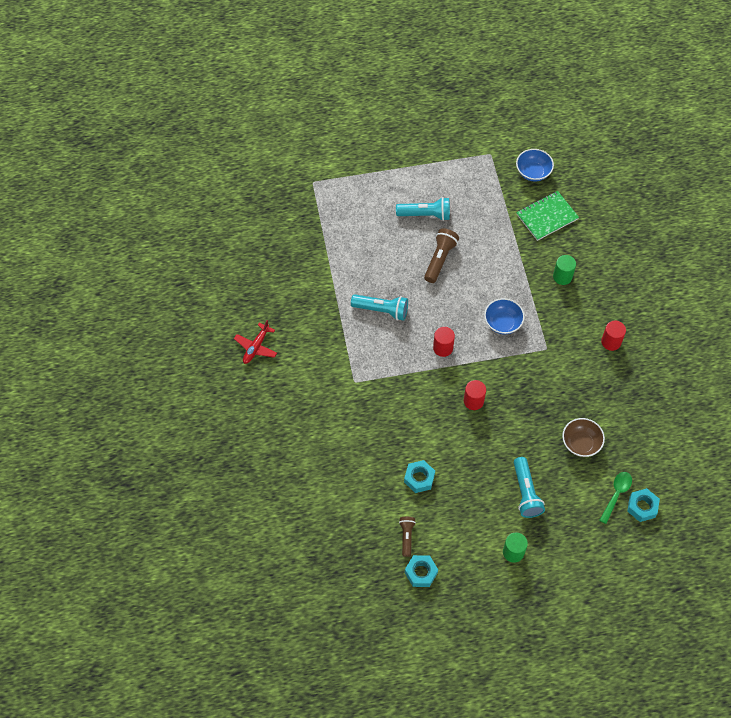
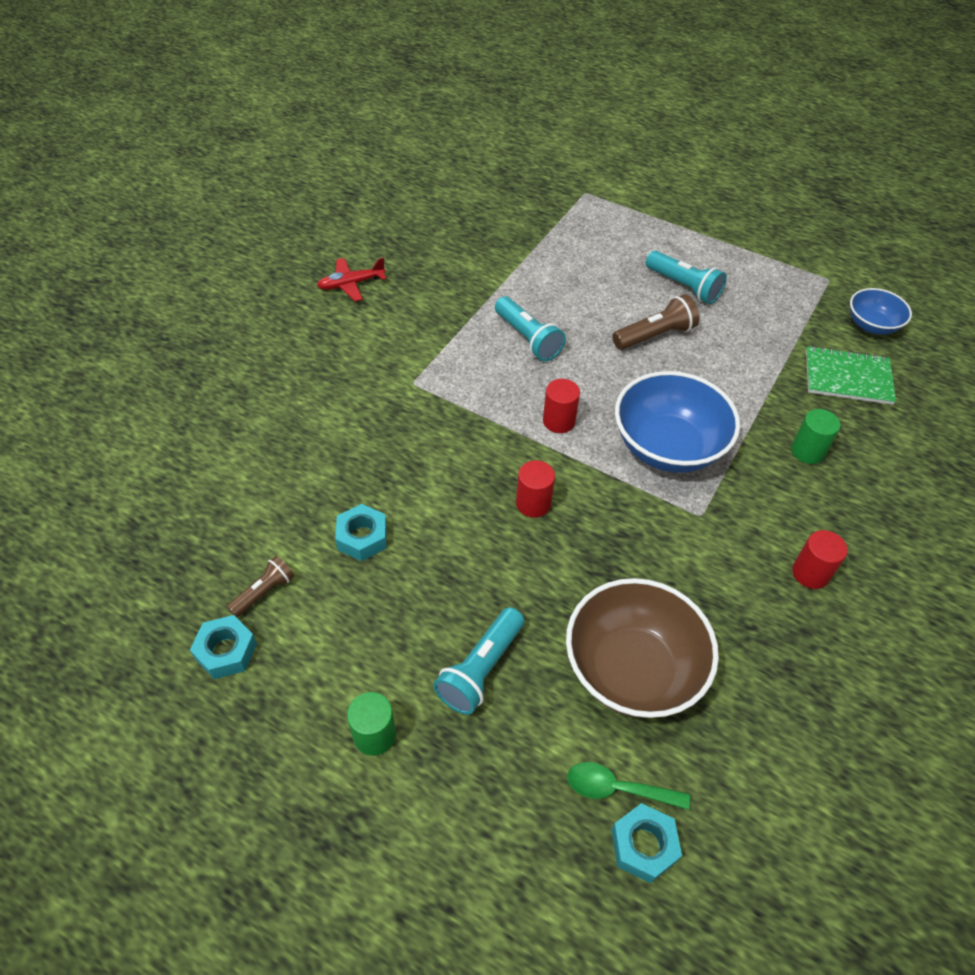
camera: 40 degrees right, 10 degrees down
blue bowl [484,298,525,334] -> blue bowl [615,371,740,473], size x1.79
brown bowl [562,418,605,457] -> brown bowl [566,578,719,718], size x1.79
green spoon [599,472,632,524] -> green spoon turned 150 degrees counterclockwise [567,762,690,810]

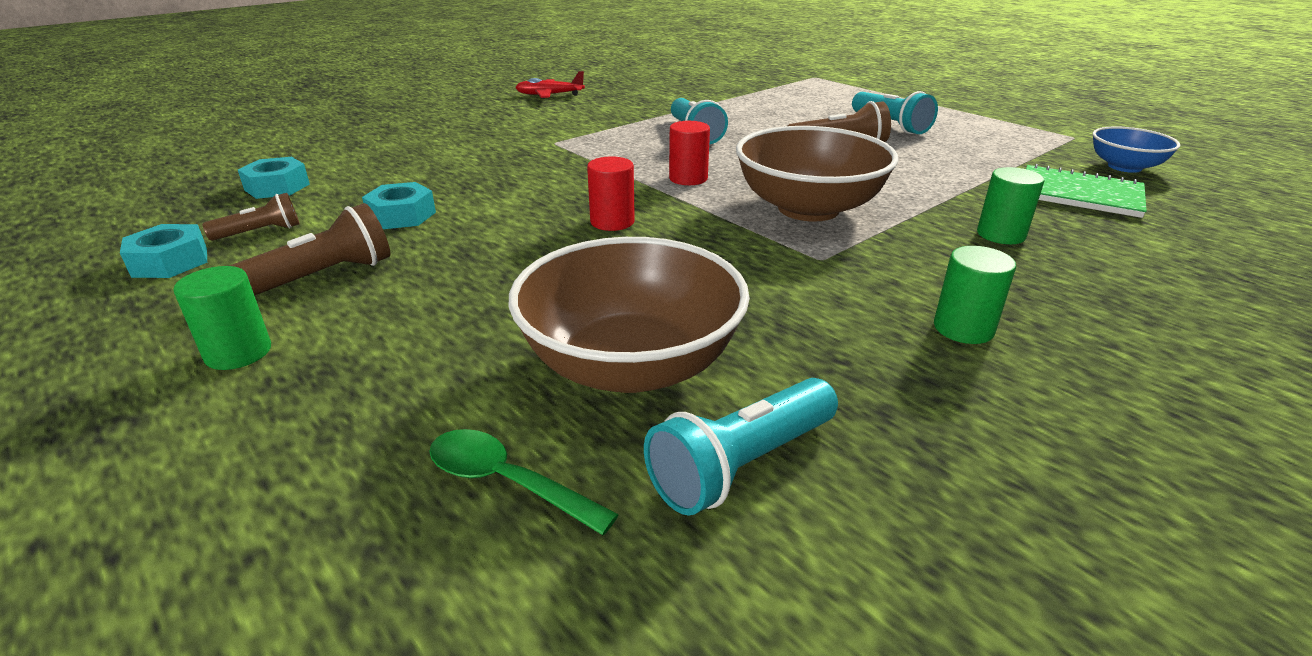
camera: 20 degrees right, 20 degrees down
turquoise flashlight [433,607,524,715] -> turquoise flashlight moved to [644,378,838,516]
turquoise nut [611,803,682,883] -> turquoise nut moved to [238,157,310,199]
blue bowl [615,371,740,473] -> brown bowl [736,126,898,222]
red cylinder [792,530,847,589] -> green cylinder [934,246,1016,344]
none -> brown flashlight [229,203,390,296]

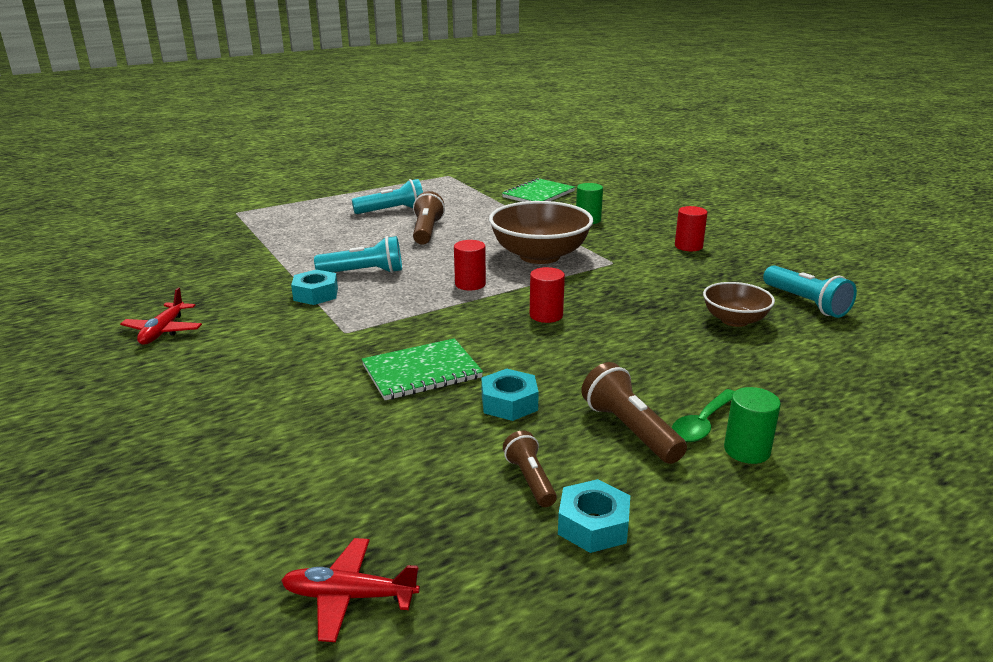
camera: 80 degrees left, 5 degrees down
turquoise nut [238,157,310,199] -> turquoise nut moved to [291,269,338,305]
green spoon [429,429,619,535] -> green spoon moved to [672,389,735,442]
brown bowl [509,237,750,393] -> brown bowl [703,282,775,327], size x0.56
green cylinder [934,246,1016,344] -> red cylinder [675,206,708,251]
blue bowl [1092,126,1180,173] -> none
none -> red plane [281,538,420,642]
none -> green notebook [362,338,483,400]

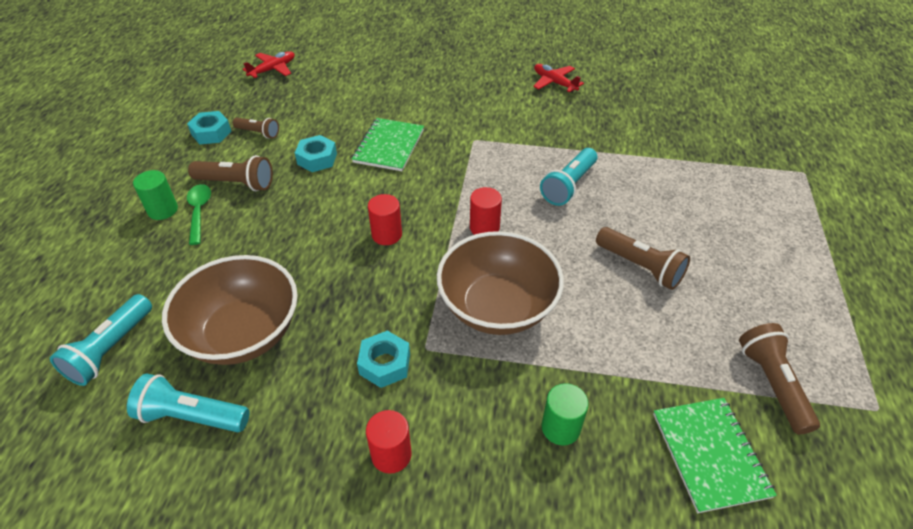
camera: 130 degrees right, 20 degrees up
turquoise nut [291,269,338,305] -> turquoise nut moved to [357,331,410,388]
turquoise flashlight [352,179,423,214] -> turquoise flashlight moved to [50,294,152,386]
brown bowl [703,282,775,327] -> brown bowl [162,255,298,365], size x1.79
none -> brown flashlight [739,323,820,435]

